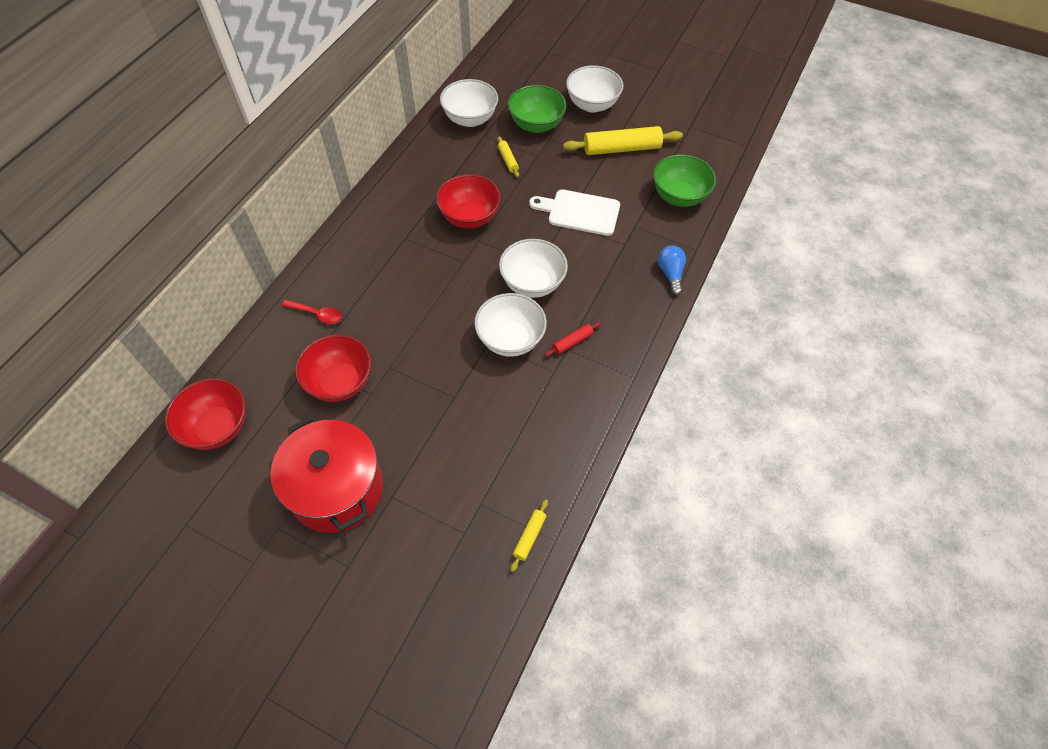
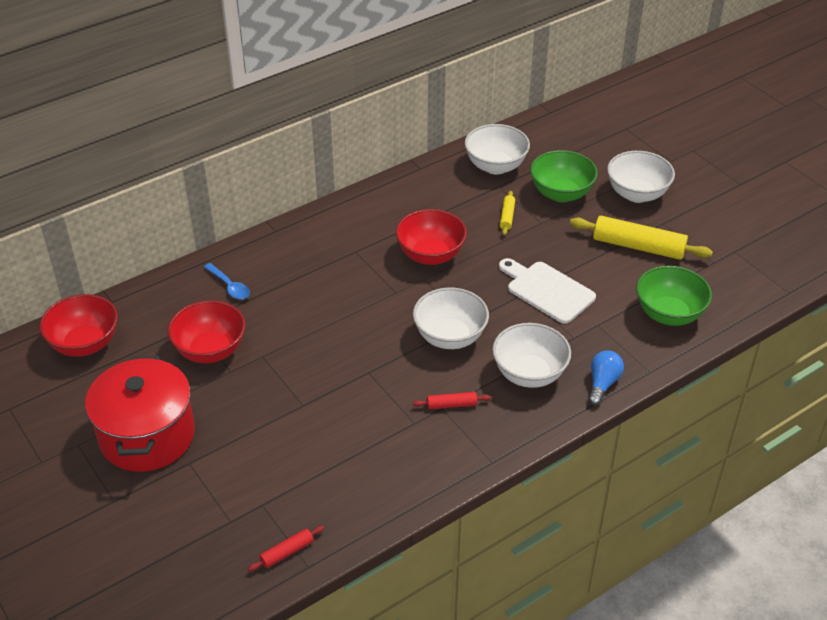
camera: 30 degrees right, 15 degrees down
red spoon [282,300,342,324] -> blue spoon [204,263,250,300]
white bowl [474,293,547,357] -> white bowl moved to [492,323,571,388]
yellow rolling pin [511,499,548,572] -> red rolling pin [248,526,324,571]

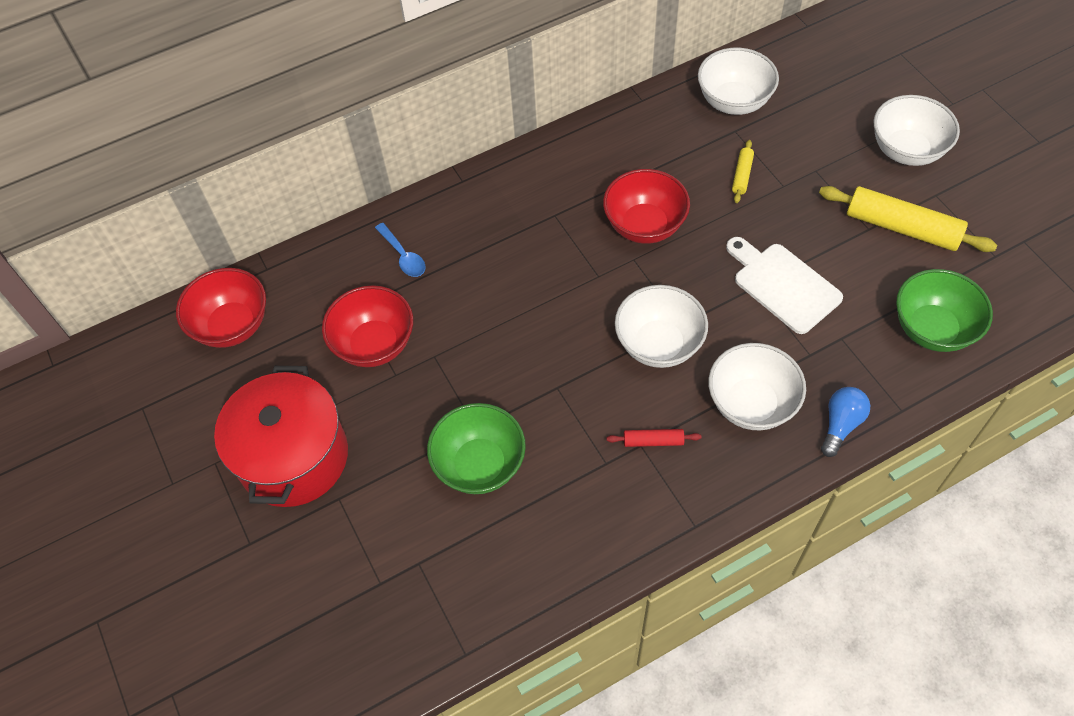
camera: 10 degrees right, 15 degrees up
red rolling pin [248,526,324,571] -> none
green bowl [530,150,598,202] -> green bowl moved to [427,403,526,494]

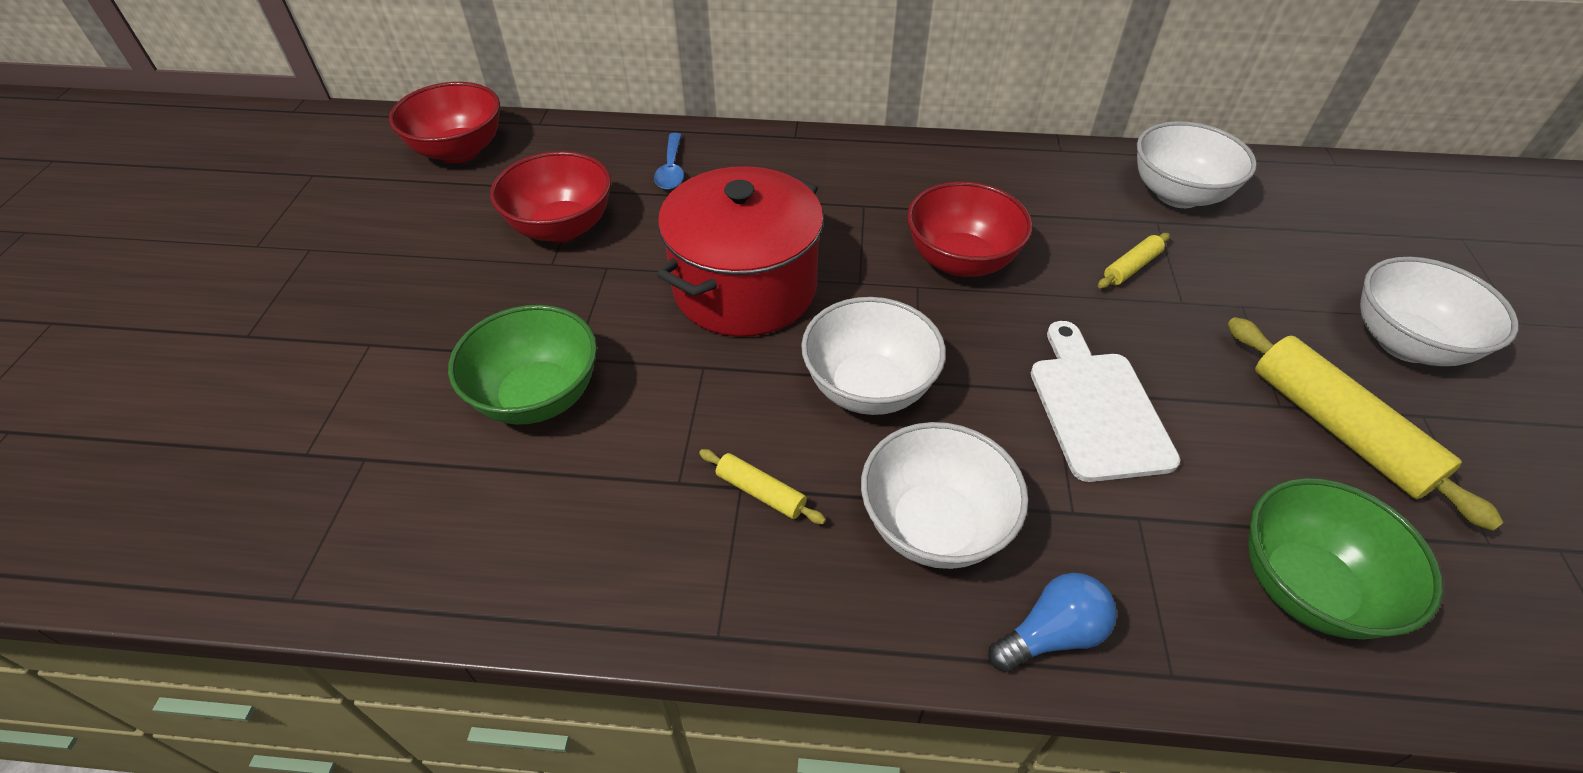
camera: 30 degrees right, 10 degrees down
red pot [214,366,348,507] -> red pot moved to [657,166,824,337]
red rolling pin [607,429,701,447] -> yellow rolling pin [699,449,826,524]

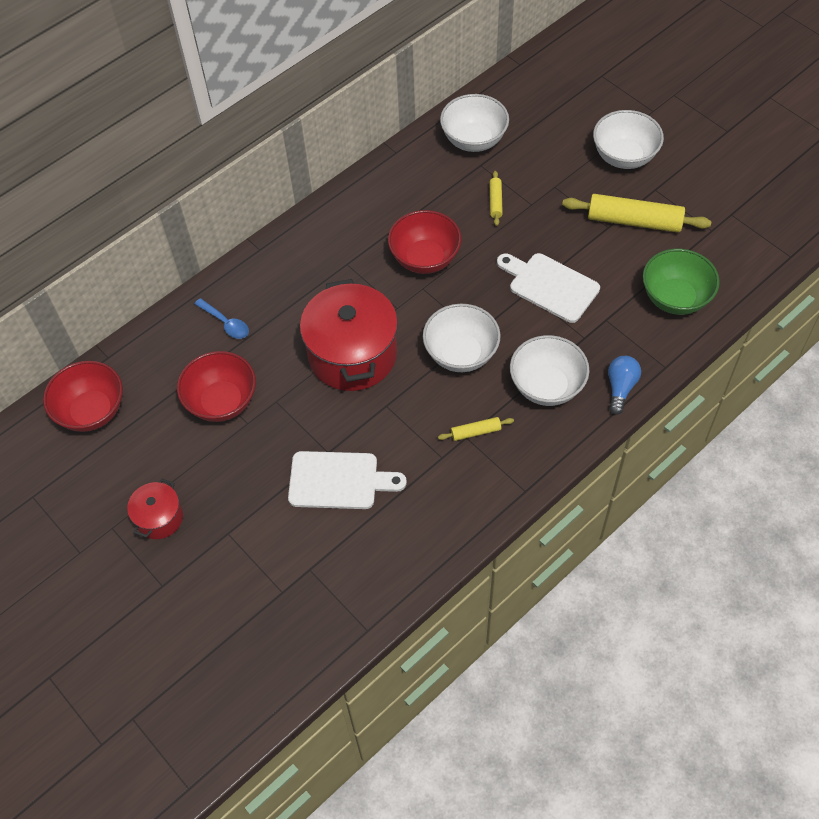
camera: 45 degrees left, 10 degrees up
green bowl [448,305,597,425] -> white cutting board [288,451,407,509]
none -> red pot [127,479,183,539]

